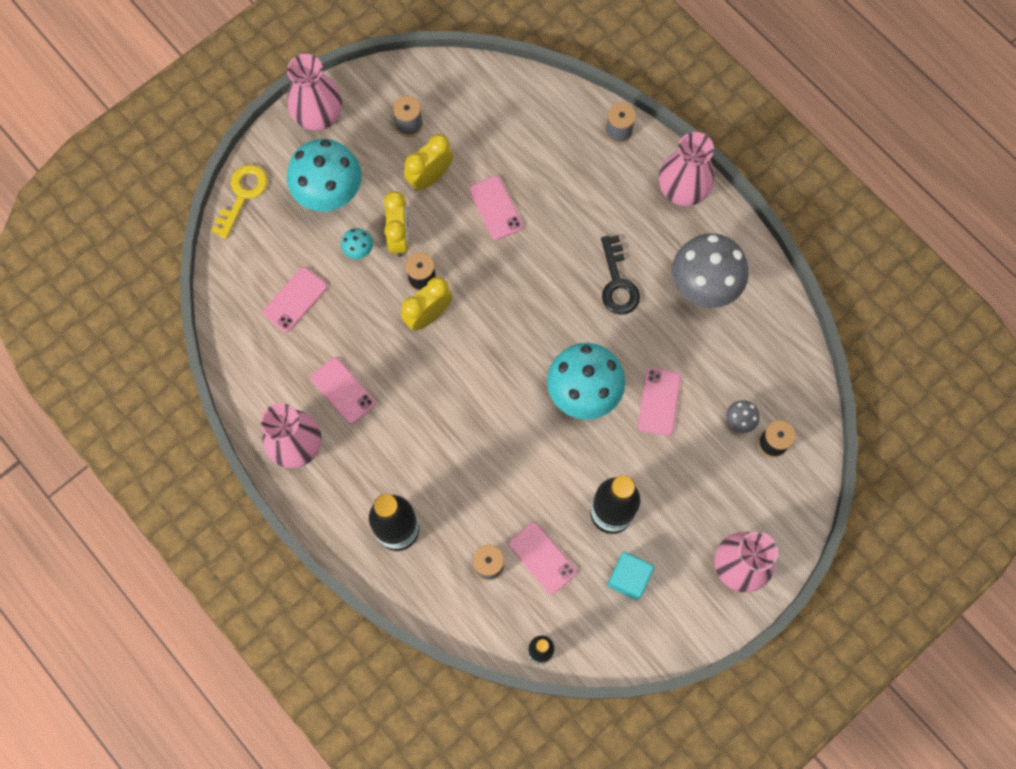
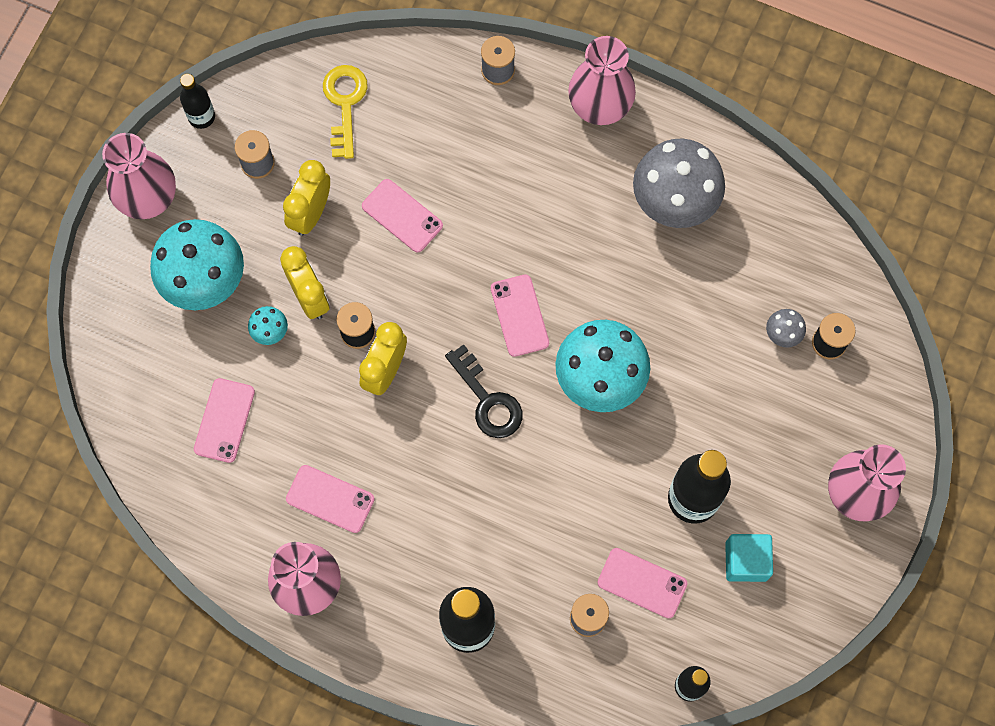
camera: 25 degrees left, 0 degrees up
yellow key [211,165,268,239] -> yellow key moved to [323,65,368,159]
black key [601,235,640,315] -> black key moved to [445,344,523,438]
pink phone [638,368,681,436] -> pink phone moved to [491,275,549,357]
none -> black bottle [180,74,215,129]

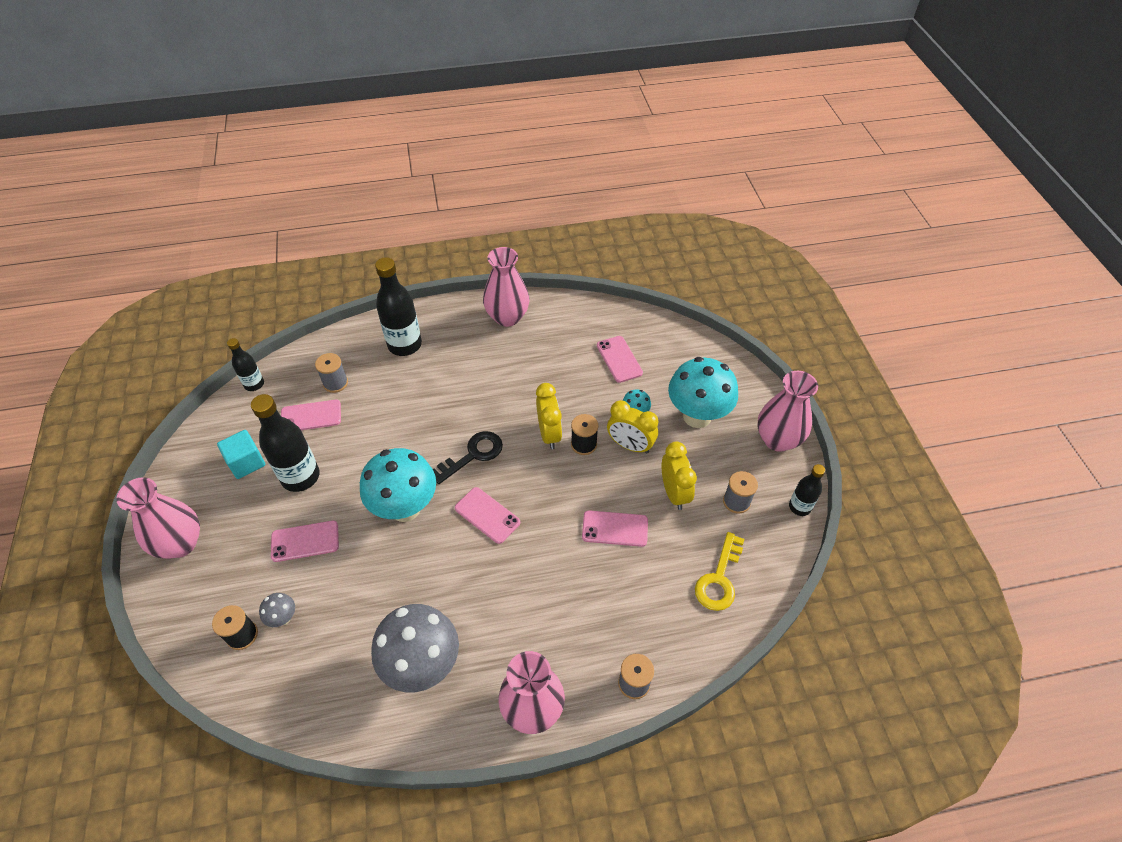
camera: 145 degrees right, 20 degrees down
pink phone [286,465,375,533] -> pink phone moved to [271,521,339,562]
yellow key [323,65,368,159] -> yellow key turned 60 degrees clockwise [695,532,744,611]
black key [445,344,523,438] -> black key turned 120 degrees clockwise [433,431,503,484]

